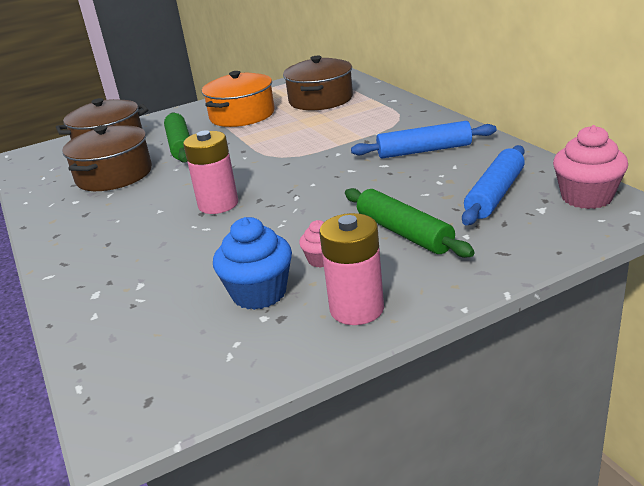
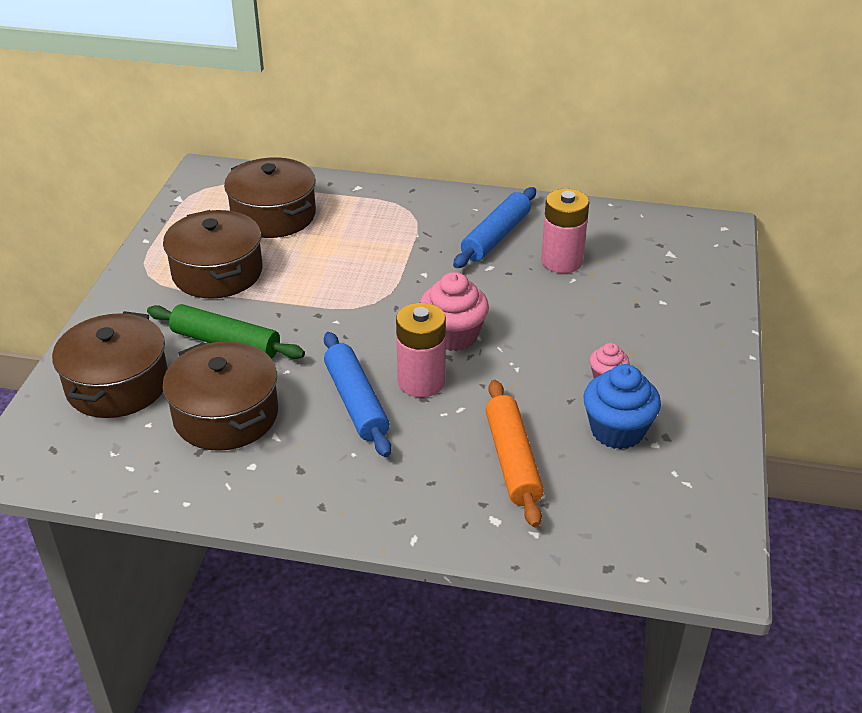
camera: 55 degrees left, 10 degrees up
orange pot [202,71,275,127] -> brown pot [163,210,262,299]
pink battery [319,213,384,325] -> pink battery moved to [541,189,589,273]
green rolling pin [345,188,475,258] -> none
blue rolling pin [462,145,525,225] -> blue rolling pin moved to [324,332,392,457]
pink cupcake [553,125,628,209] -> pink cupcake moved to [420,272,489,351]
none -> orange rolling pin [486,380,544,527]

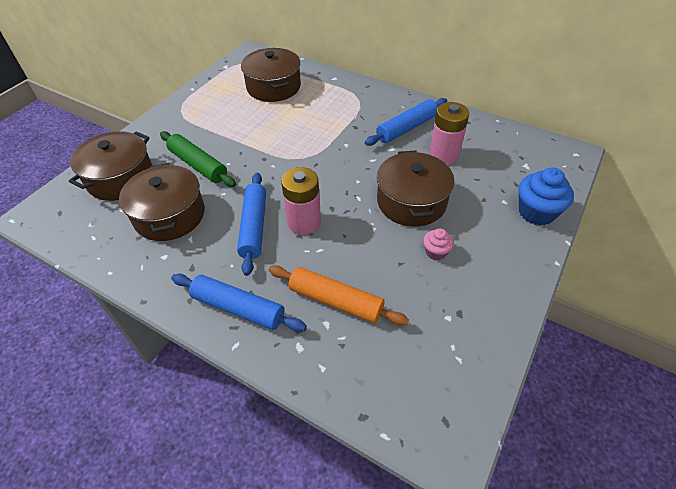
camera: 20 degrees right, 10 degrees up
brown pot [163,210,262,299] -> brown pot moved to [377,151,455,227]
pink cupcake [420,272,489,351] -> none
orange rolling pin [486,380,544,527] -> orange rolling pin turned 75 degrees counterclockwise [269,265,409,326]
blue cupcake [584,364,661,449] -> blue cupcake moved to [519,167,574,225]
none -> blue rolling pin [171,274,307,332]

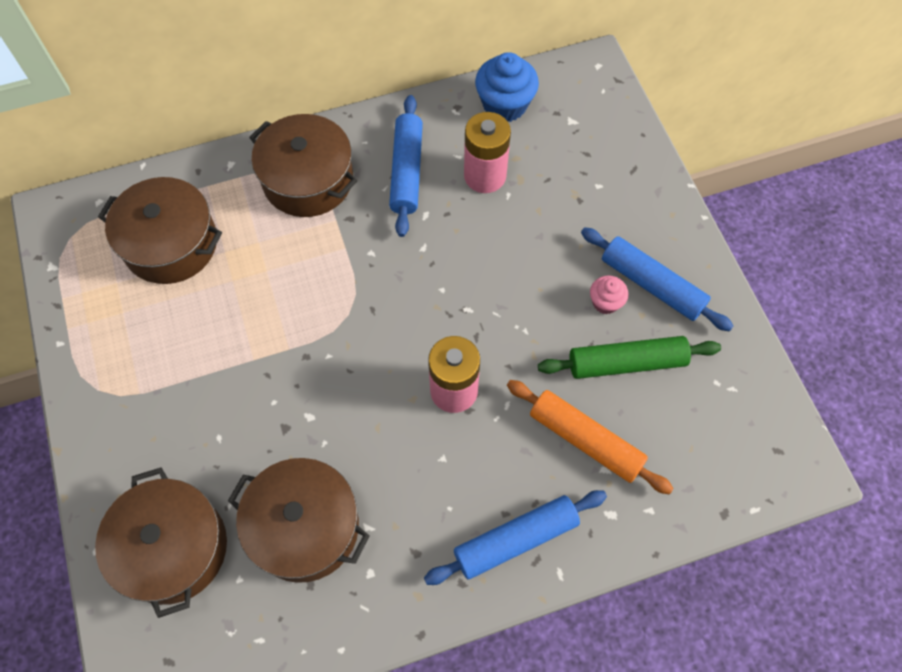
camera: 50 degrees left, 15 degrees up
green rolling pin [160,131,236,187] -> green rolling pin moved to [538,336,721,379]
blue rolling pin [237,173,266,276] -> blue rolling pin moved to [581,227,733,332]
orange rolling pin [269,265,409,326] -> orange rolling pin turned 60 degrees clockwise [507,380,674,495]
brown pot [377,151,455,227] -> brown pot moved to [249,114,357,217]
blue cupcake [519,167,574,225] -> blue cupcake moved to [475,52,539,122]

